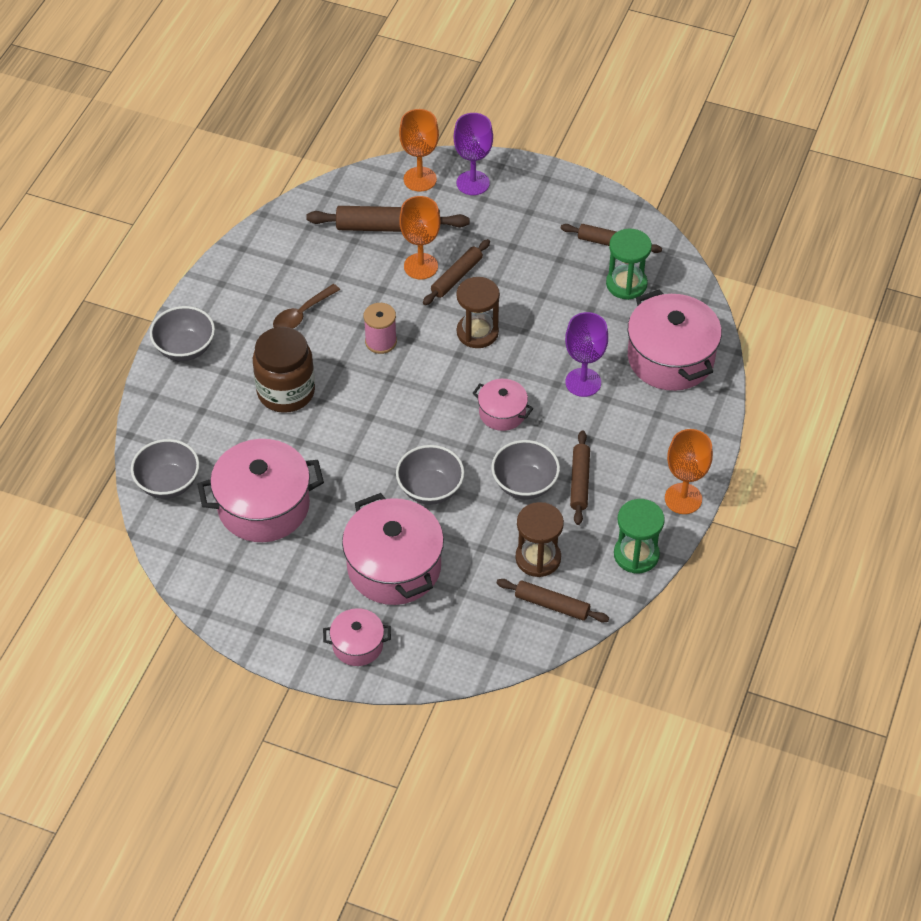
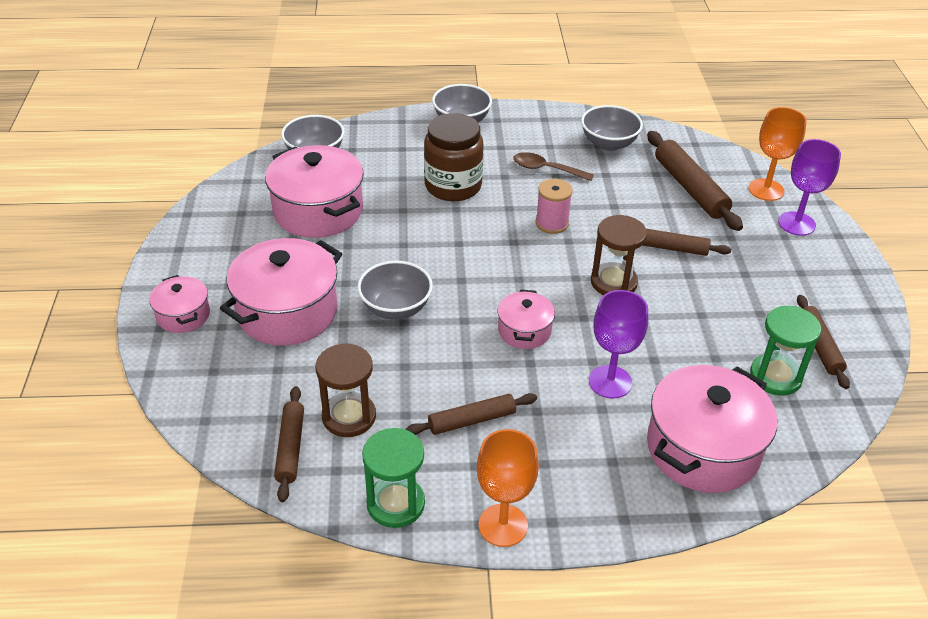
camera: 65 degrees right, 10 degrees down
orange goblet [399,196,440,279] -> none
grey bowl [491,440,560,499] -> grey bowl moved to [581,105,643,151]

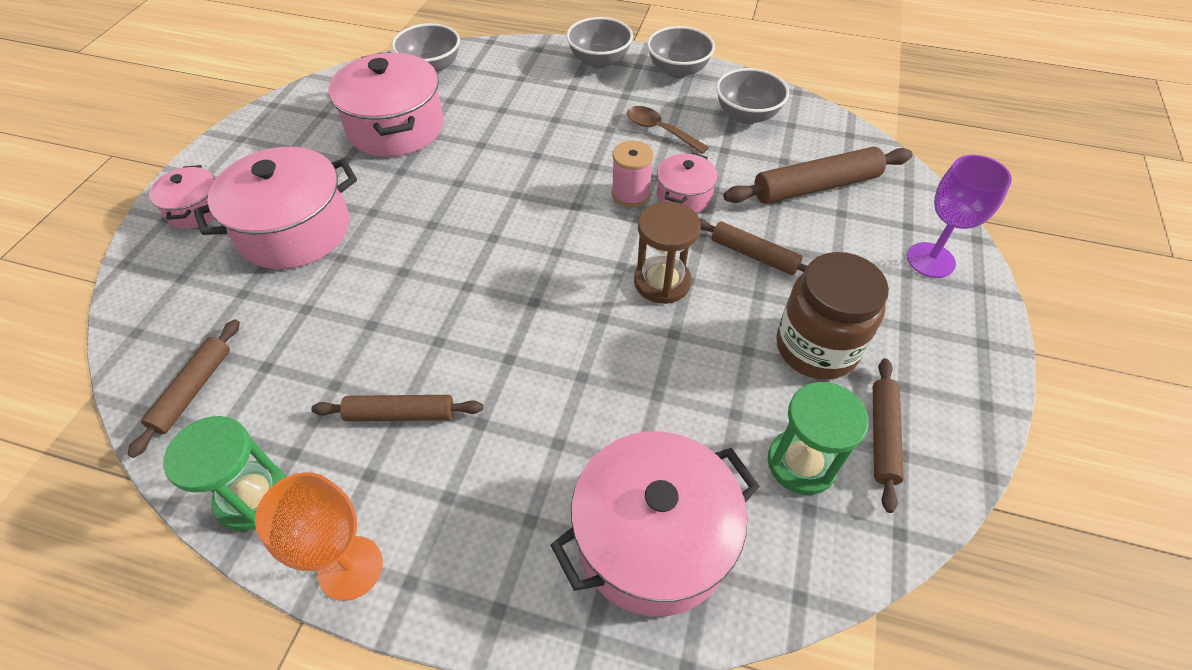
camera: 20 degrees right, 10 degrees up
brown hourglass [315,343,376,437] -> none
grey bowl [357,261,433,320] -> grey bowl moved to [647,26,715,78]
brown jar [424,113,484,201] -> brown jar moved to [776,252,889,380]
pink pot [498,290,555,349] -> pink pot moved to [657,153,718,213]
purple goblet [589,290,648,399] -> none
brown rolling pin [647,131,743,231] -> brown rolling pin turned 75 degrees clockwise [724,147,912,204]
orange goblet [748,107,807,201] -> none

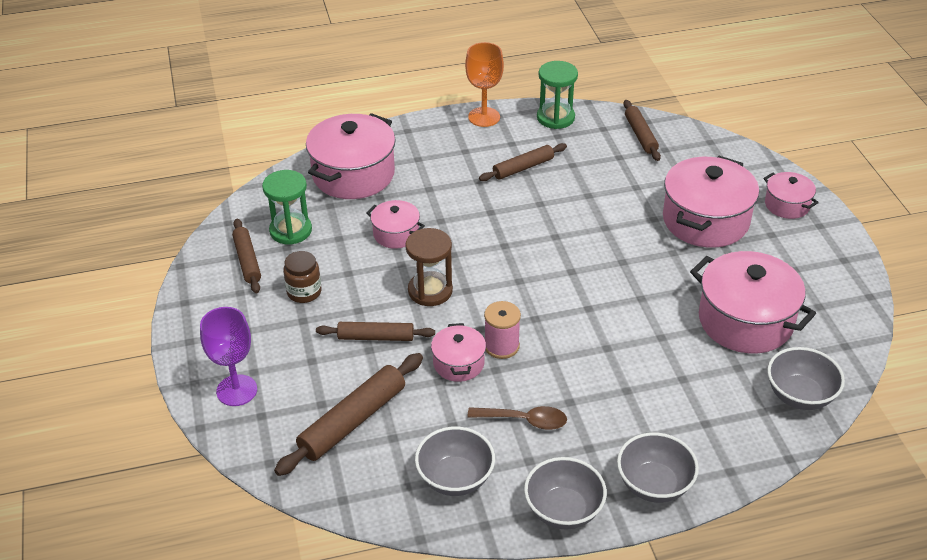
camera: 150 degrees right, 10 degrees down
brown jar [776,252,889,380] -> brown jar [283,251,322,303], size x0.57
none -> pink pot [366,200,425,249]

